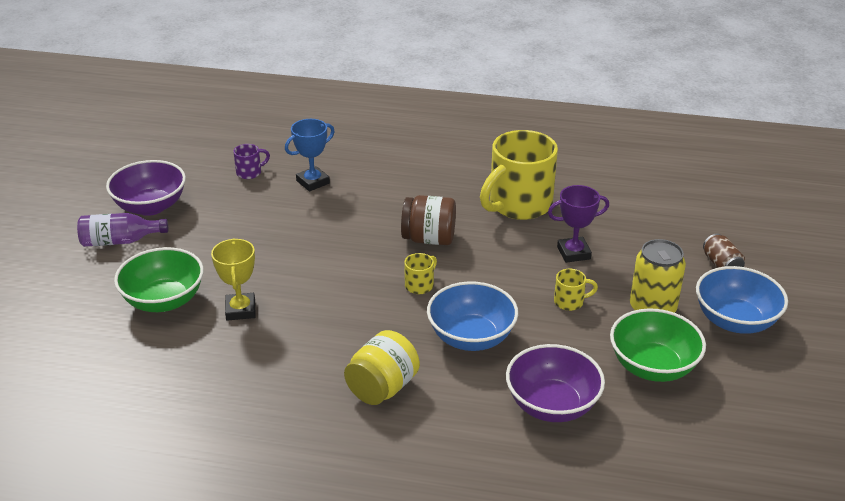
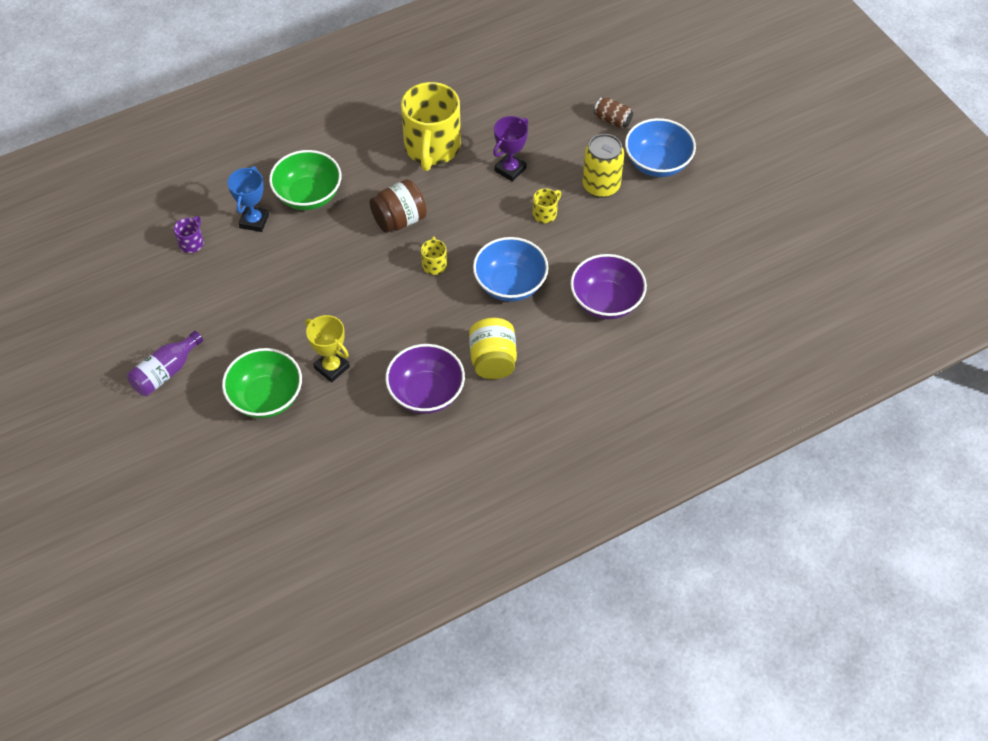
camera: 40 degrees left, 20 degrees up
purple bowl [106,160,186,216] -> purple bowl moved to [385,344,465,414]
green bowl [610,308,706,382] -> green bowl moved to [269,150,341,210]

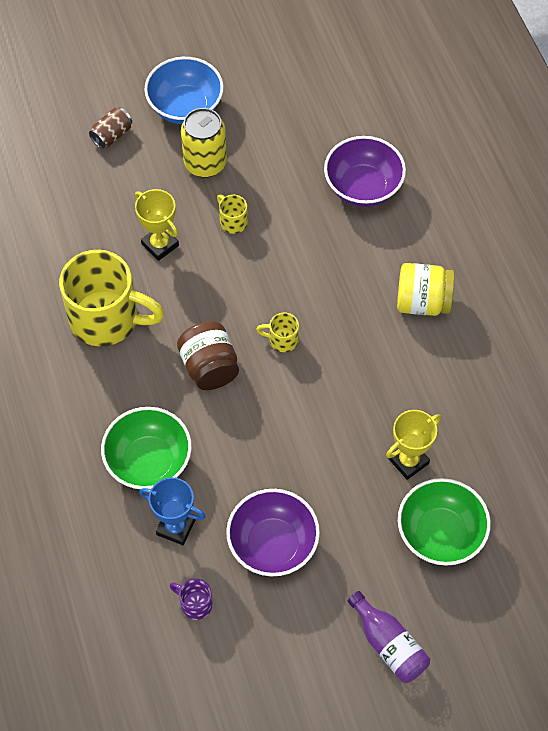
camera: 80 degrees left, 5 degrees up
purple bowl [385,344,465,414] -> purple bowl moved to [226,489,320,576]
blue bowl [473,237,548,302] -> none
purple trophy [493,116,528,182] -> yellow trophy [135,189,179,261]

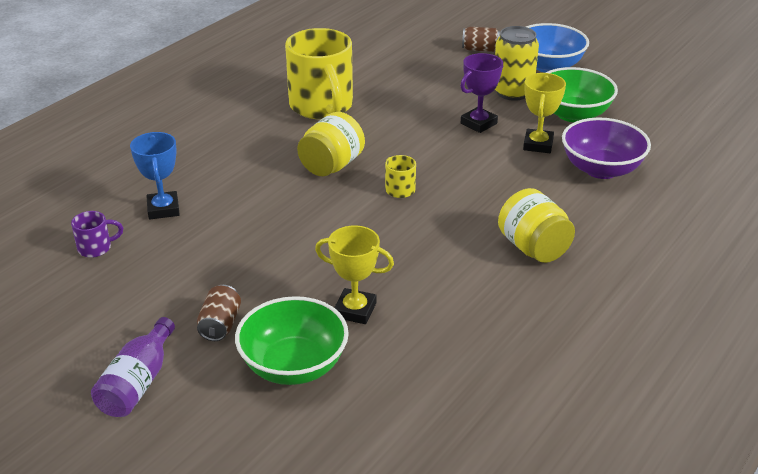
camera: 55 degrees right, 25 degrees down
green bowl [101,407,192,489] -> green bowl moved to [545,67,618,122]
yellow trophy [135,189,179,261] -> yellow trophy moved to [523,73,566,153]
purple mug [169,579,213,620] -> purple mug turned 75 degrees clockwise [71,211,123,258]
brown jar [177,321,239,390] -> yellow jar [297,112,365,176]
yellow mug [217,194,248,234] -> purple trophy [461,53,503,133]
purple bowl [226,489,320,576] -> none
none -> brown can [197,285,241,341]

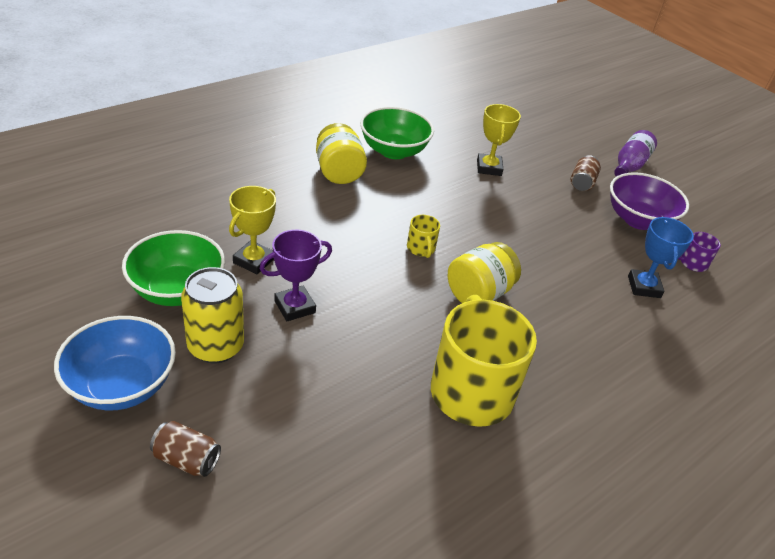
camera: 170 degrees left, 5 degrees up
green bowl [235,296,349,385] -> green bowl moved to [360,107,434,159]
yellow trophy [315,226,394,324] -> yellow trophy turned 60 degrees clockwise [477,104,521,176]
purple bowl [562,118,651,179] -> purple bowl moved to [610,172,689,230]

